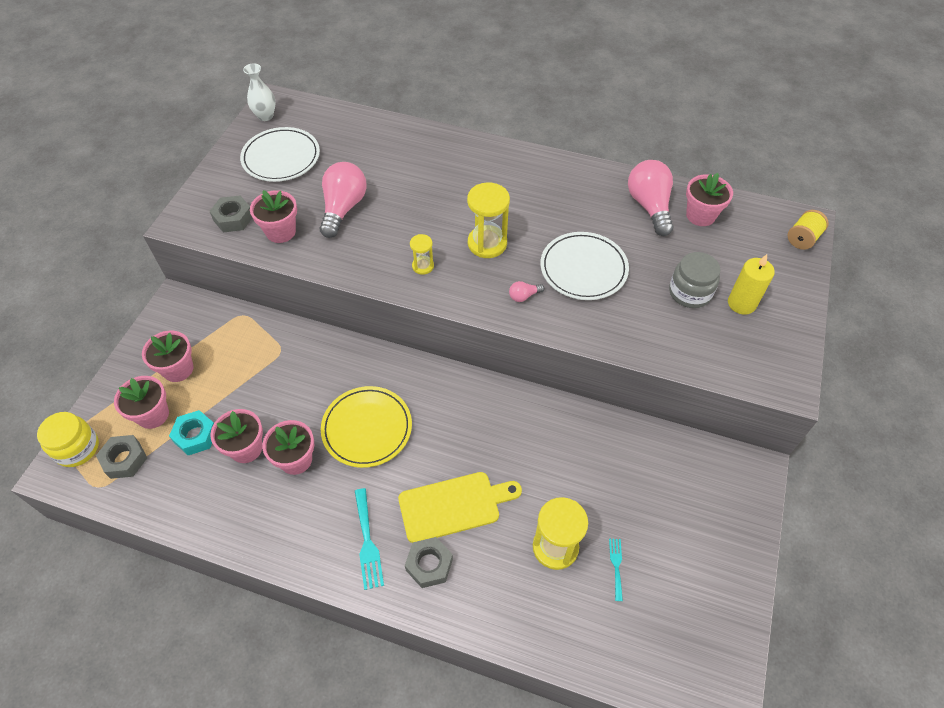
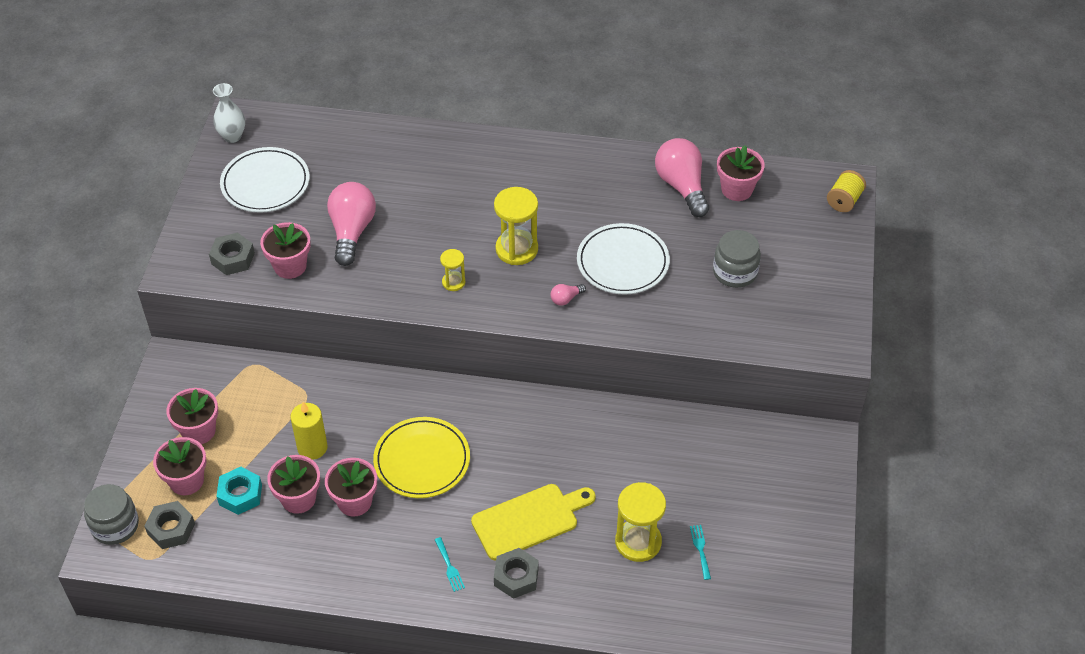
camera: 10 degrees left, 5 degrees down
yellow jar [37,412,99,467] -> grey jar [84,484,139,545]
turquoise fork [355,488,384,590] -> turquoise fork [435,537,465,592], size x0.60
yellow candle [728,254,775,315] -> yellow candle moved to [290,402,328,460]

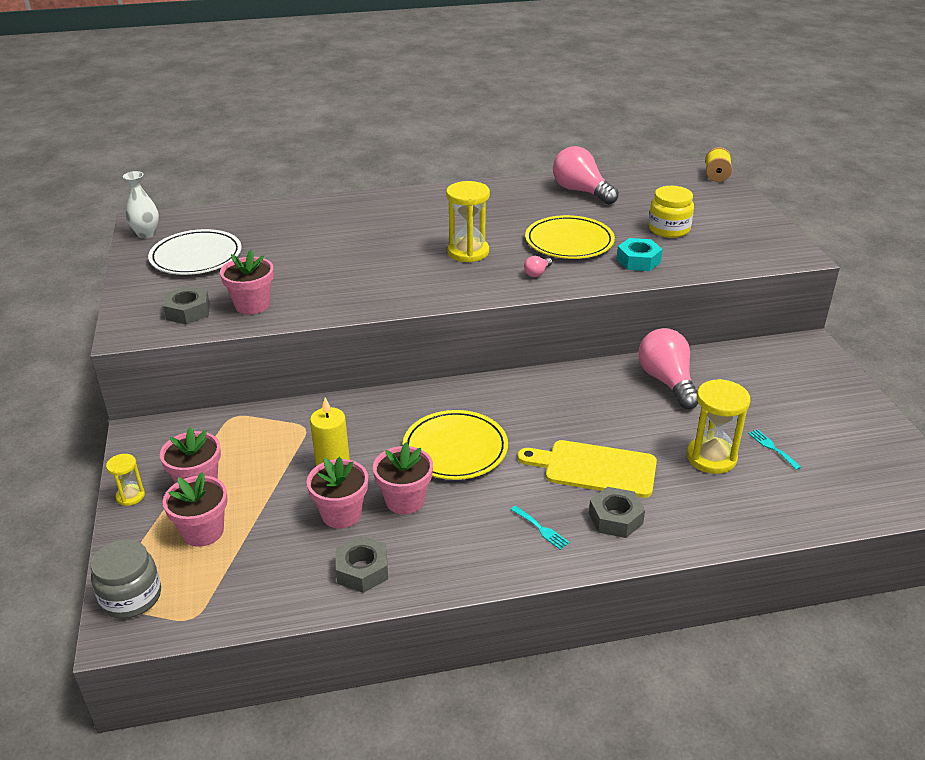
camera: 20 degrees left, 15 degrees down
grey nut [144,501,195,549] -> grey nut moved to [336,536,388,593]
turquoise nut [216,467,262,515] -> turquoise nut moved to [617,238,663,271]
pink light bulb [327,182,376,266] -> pink light bulb moved to [638,328,698,409]
yellow hourglass [440,249,466,291] -> yellow hourglass moved to [106,454,145,506]
yellow cutting board [471,484,596,560] -> yellow cutting board turned 120 degrees counterclockwise [518,440,657,498]
white plate [577,223,670,294] -> yellow plate [525,215,615,259]
grey jar [713,230,761,288] -> yellow jar [648,186,694,238]
pink flower pot [717,145,765,201] -> none

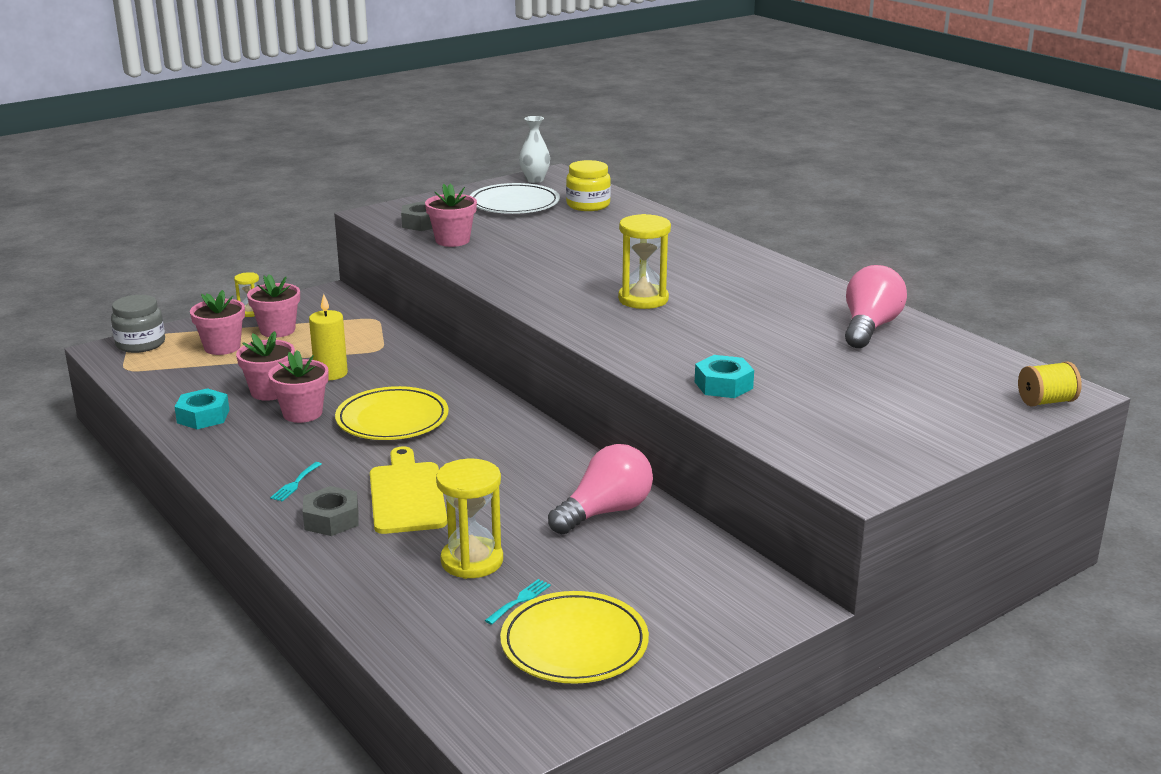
camera: 65 degrees right, 10 degrees down
grey nut [336,536,388,593] -> turquoise nut [175,388,230,429]
pink light bulb [524,256,552,277] -> none
yellow plate [525,215,615,259] -> yellow plate moved to [500,591,649,684]
yellow jar [648,186,694,238] -> yellow jar moved to [566,160,611,211]

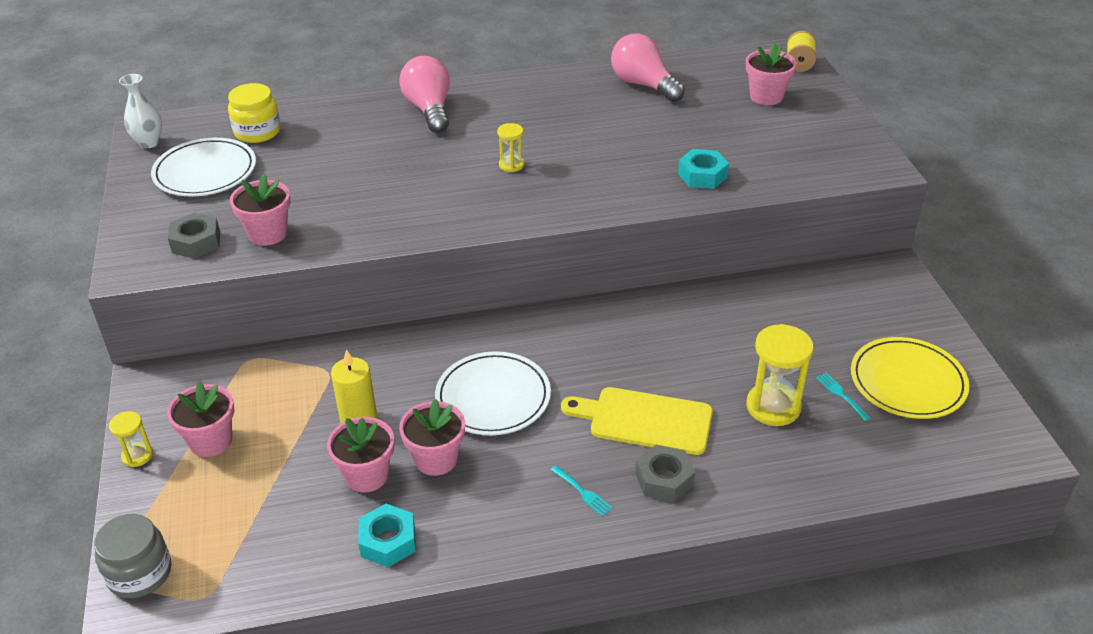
camera: 65 degrees left, 15 degrees up
pink flower pot [190,290,245,355] -> pink flower pot moved to [746,43,797,105]
yellow plate [335,386,449,440] -> white plate [435,351,551,435]
pink light bulb [548,444,653,534] -> pink light bulb moved to [399,56,450,133]
yellow hourglass [618,214,671,309] -> yellow hourglass [497,123,524,172], size x0.54

